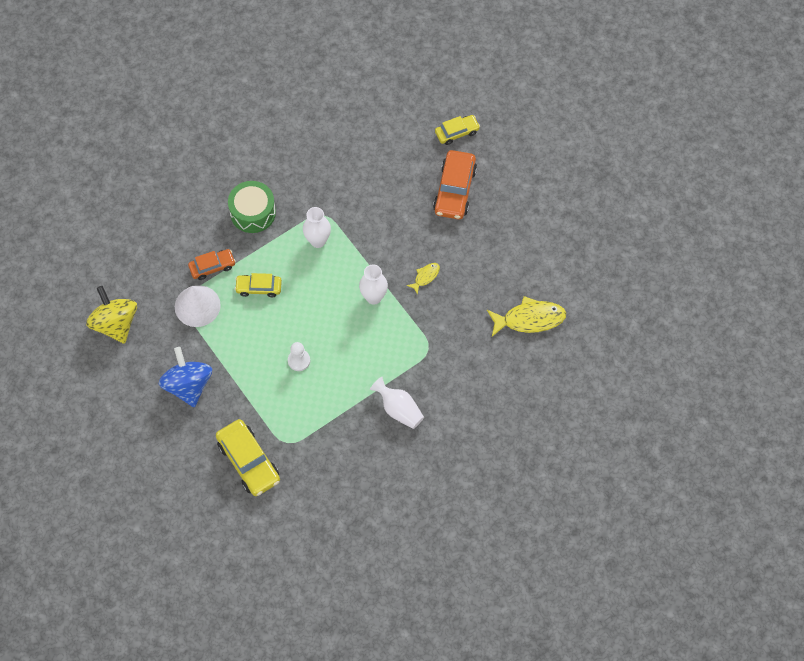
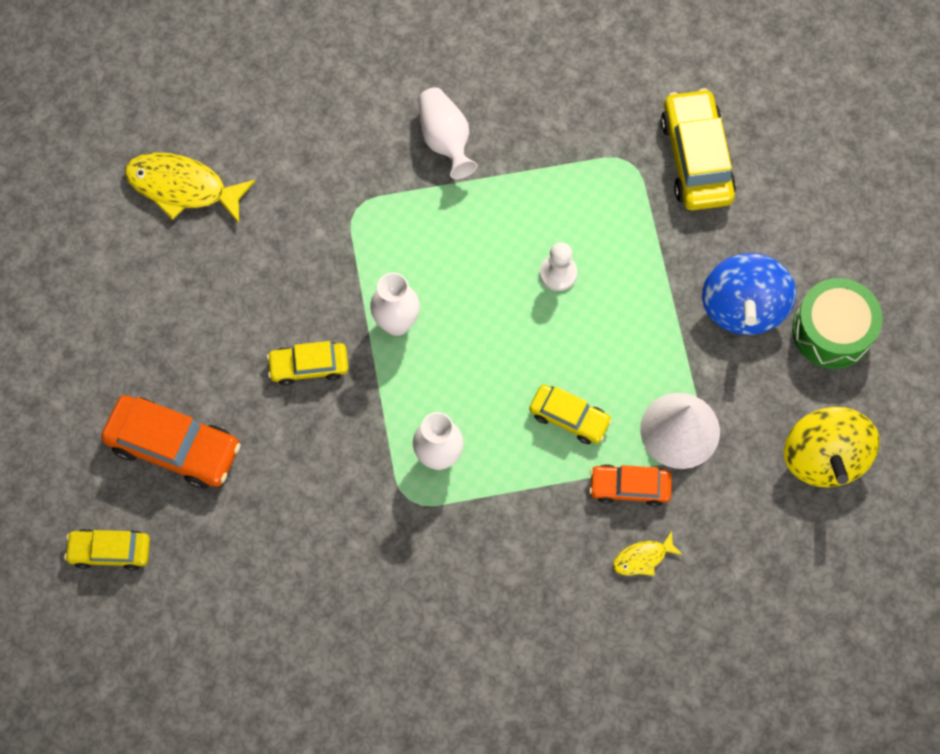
camera: 155 degrees left, 5 degrees up
green drum [228,181,276,233] -> green drum moved to [792,278,882,369]
yellow fish [407,263,440,295] -> yellow fish moved to [613,531,683,576]
orange car [433,150,477,220] -> orange car turned 75 degrees clockwise [101,395,241,489]
none -> yellow car [267,341,348,385]

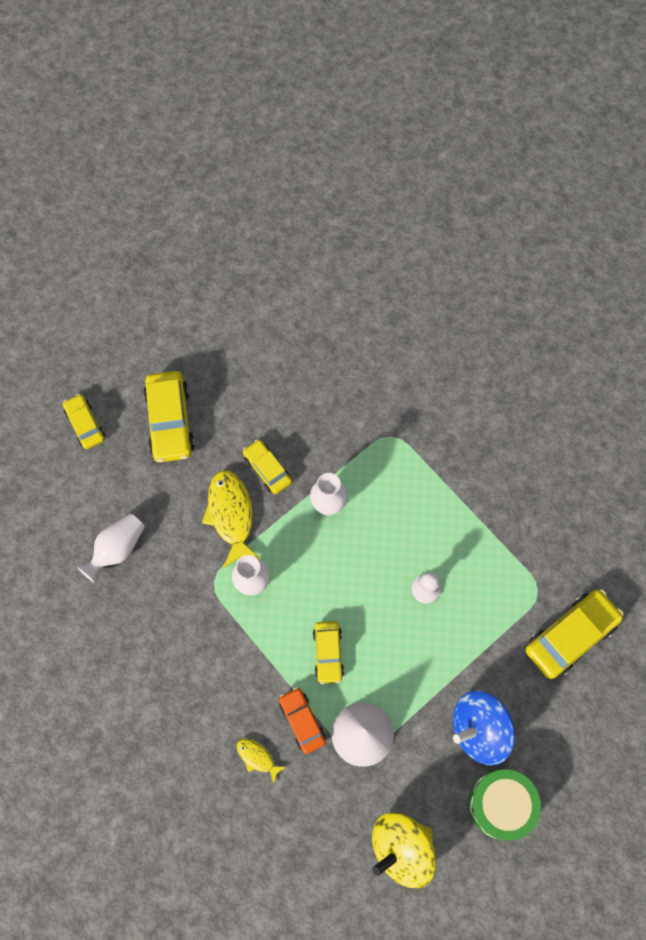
camera: 60 degrees right, 0 degrees up
orange car [101,395,241,489] -> yellow car [143,371,195,462]
yellow fish [125,153,255,223] -> yellow fish moved to [202,470,261,568]
white vase [418,87,477,179] -> white vase moved to [77,514,145,582]

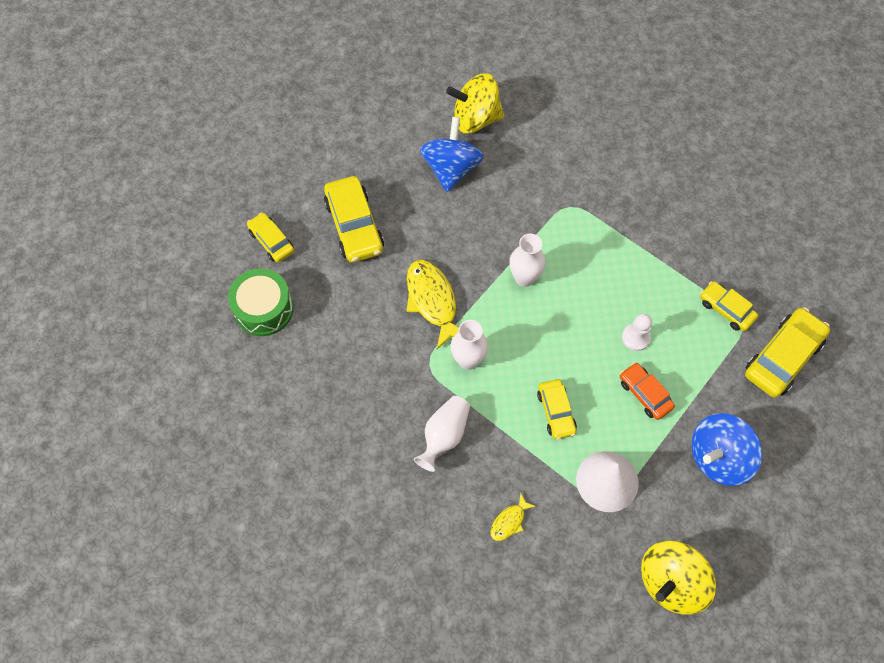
camera: 10 degrees left, 5 degrees down
white vase [77,514,145,582] -> white vase moved to [414,396,470,472]
yellow fish [237,738,286,783] -> yellow fish turned 75 degrees counterclockwise [490,493,536,541]
yellow car [243,439,292,494] -> yellow car moved to [700,281,758,331]
orange car [279,687,326,754] -> orange car moved to [620,362,675,420]
green drum [468,770,541,841] -> green drum moved to [228,268,294,336]
none -> blue spinning top [420,117,484,192]
none -> yellow spinning top [446,73,504,133]

